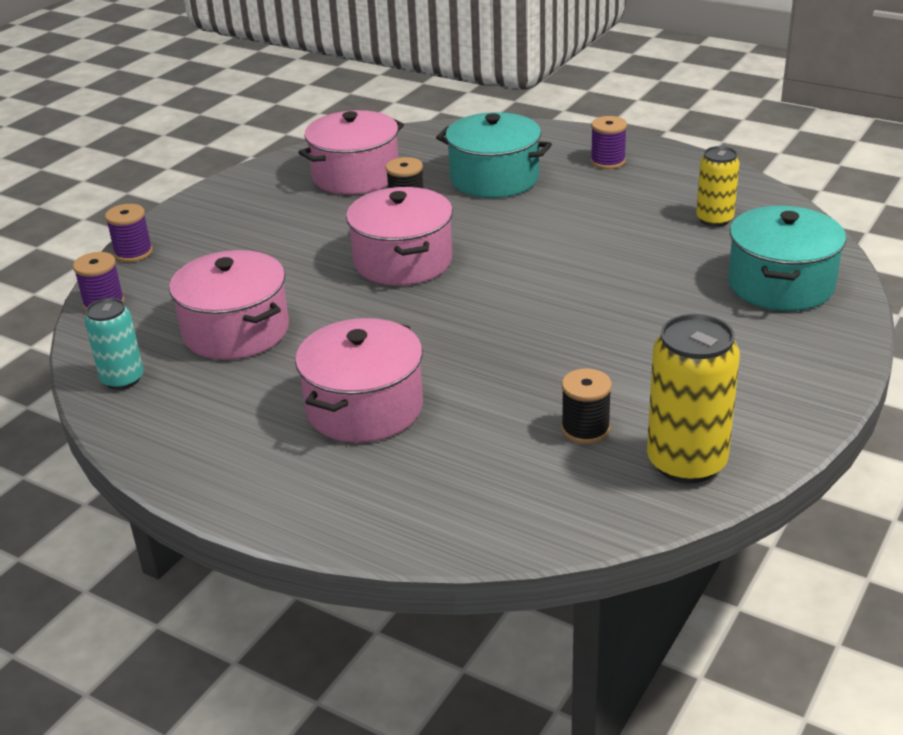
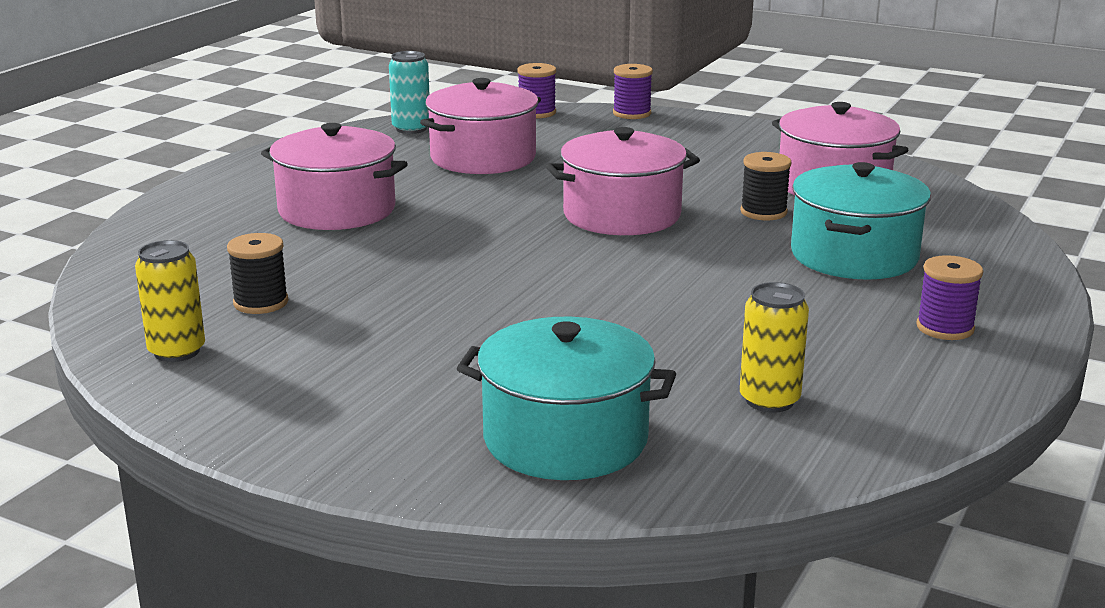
camera: 85 degrees right, 10 degrees down
yellow can [647,314,740,483] -> yellow can [135,240,205,362], size x0.62

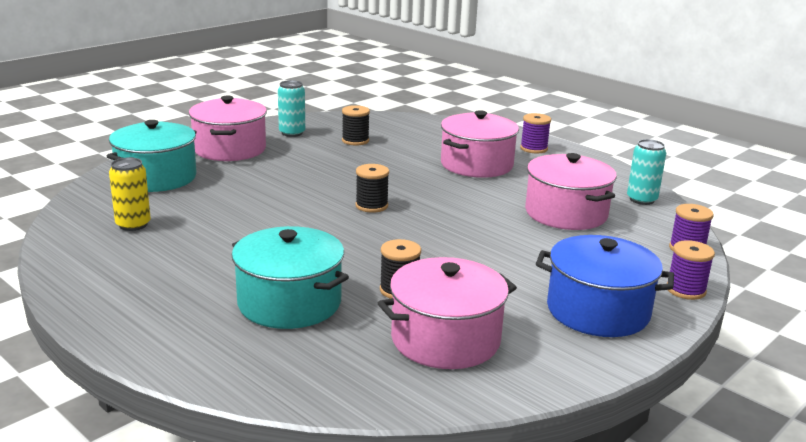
camera: 105 degrees right, 0 degrees up
yellow can [135,240,205,362] -> none
pink pot [546,127,700,235] -> pink pot moved to [189,96,267,161]
purple spool [916,255,983,340] -> purple spool moved to [520,113,551,154]
none -> turquoise can [278,80,305,137]
none -> black spool [355,164,389,213]
none -> blue pot [536,235,674,337]

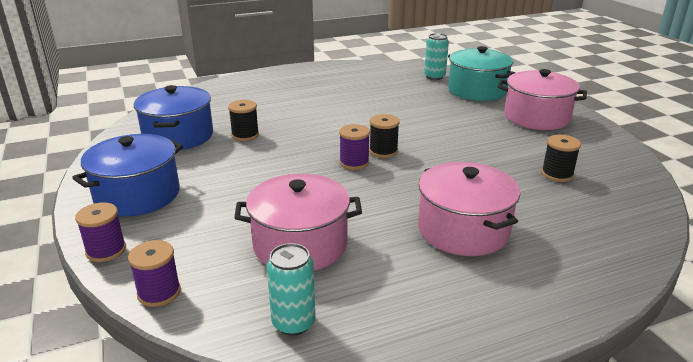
camera: 115 degrees right, 5 degrees up
yellow can [109,157,151,231] -> none
turquoise pot [232,226,349,329] -> none
turquoise can [278,80,305,137] -> turquoise can moved to [424,33,449,80]
pink pot [378,257,517,369] -> blue pot [134,85,213,150]
purple spool [520,113,551,154] -> purple spool moved to [339,124,370,170]

